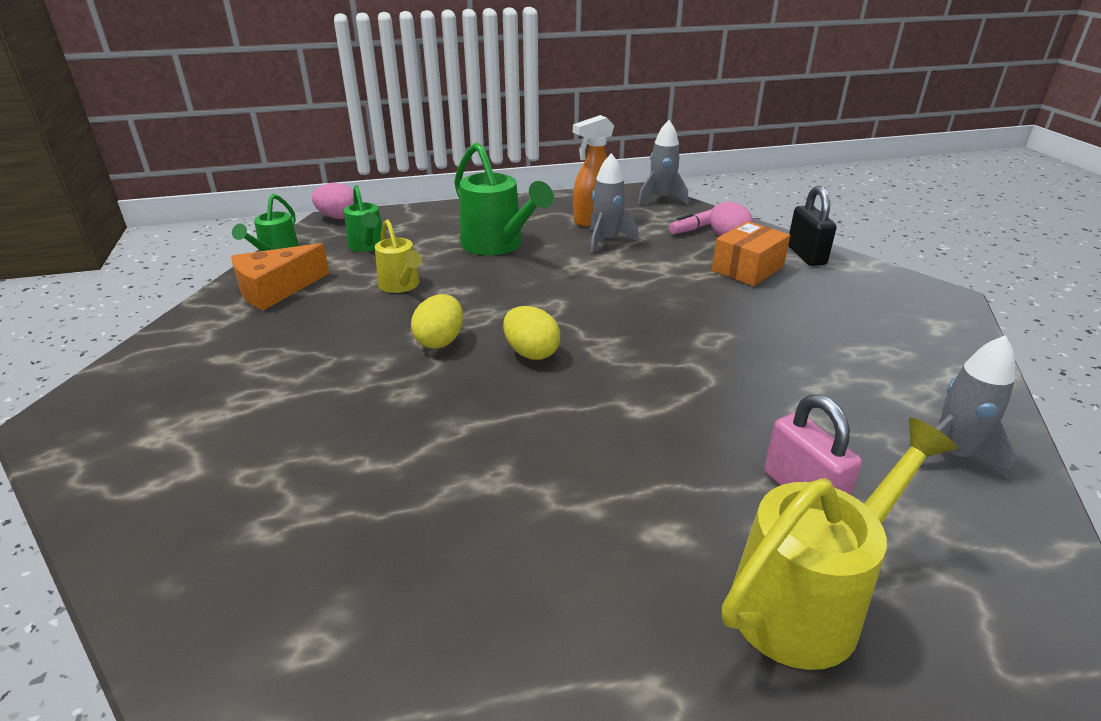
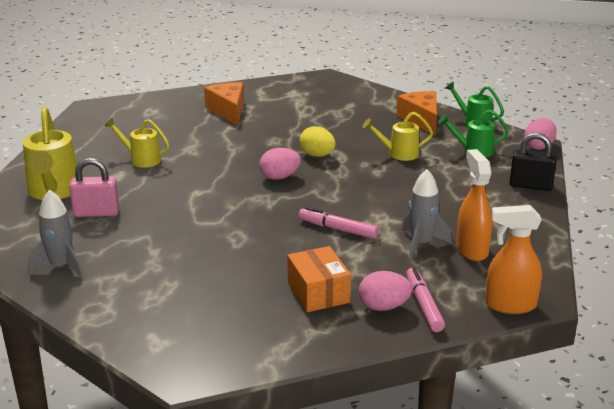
camera: 115 degrees right, 5 degrees down
green watering can [454,142,554,256] -> none
yellow egg [503,306,561,360] -> pink egg [259,148,301,180]
grey rocket [638,120,688,205] -> orange spray bottle [485,205,542,314]
black padlock [788,186,837,266] -> black padlock moved to [509,133,557,191]
none -> yellow watering can [104,117,170,168]
none -> orange cheese [204,82,244,126]
none -> pink marker [299,207,379,239]

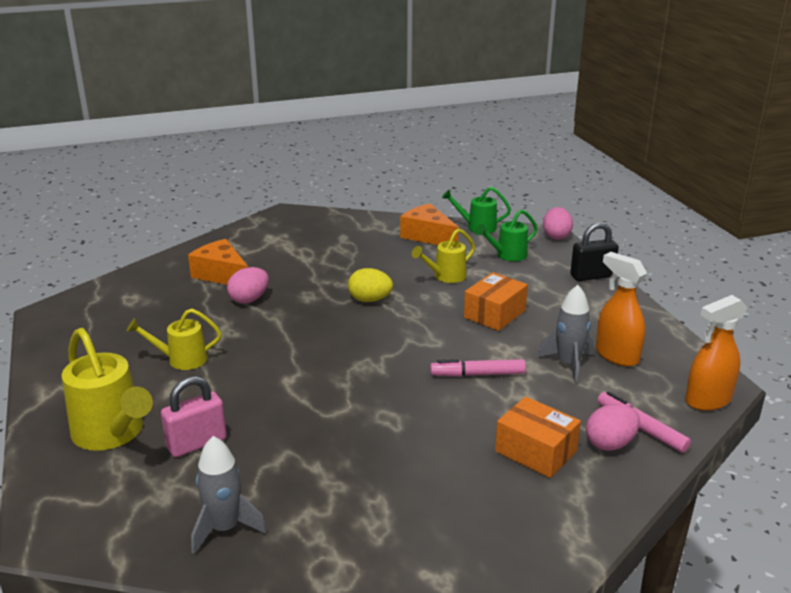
camera: 30 degrees left, 0 degrees up
pink egg [259,148,301,180] -> pink egg moved to [227,267,269,303]
none -> orange box [464,272,528,331]

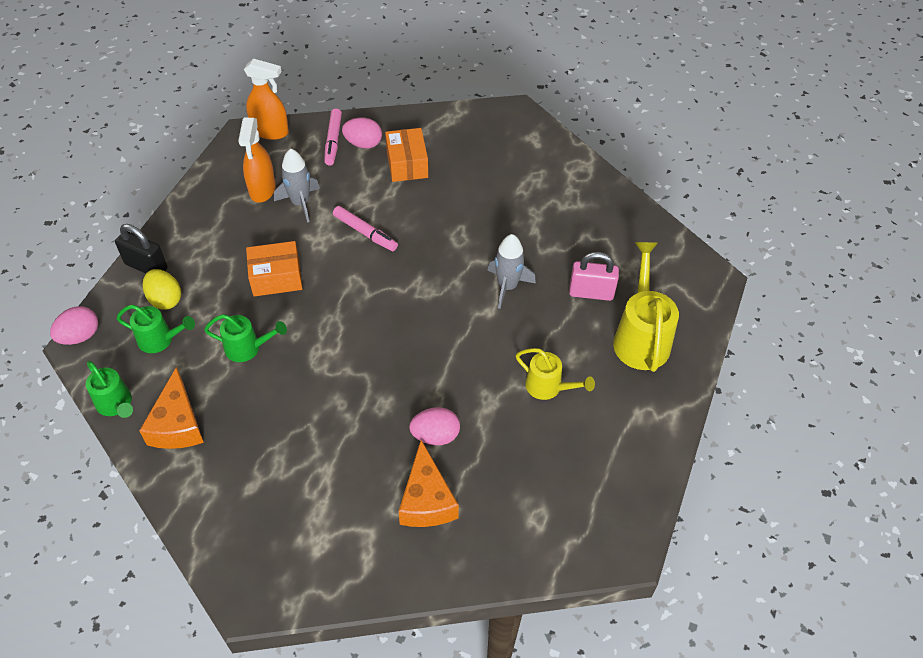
camera: 140 degrees left, 25 degrees up
grey rocket [191,436,267,554] -> grey rocket moved to [487,234,536,309]
yellow egg [348,268,393,302] -> yellow egg moved to [143,269,181,309]
yellow watering can [412,228,475,283] -> green watering can [204,314,287,362]

